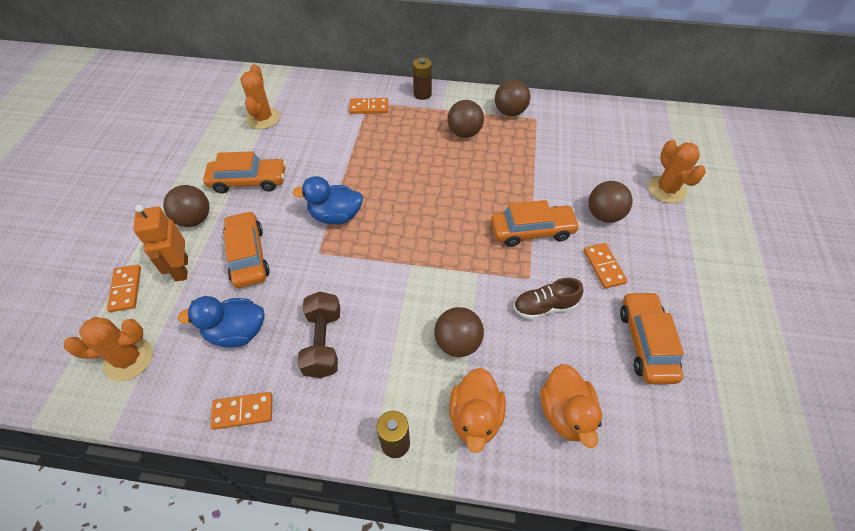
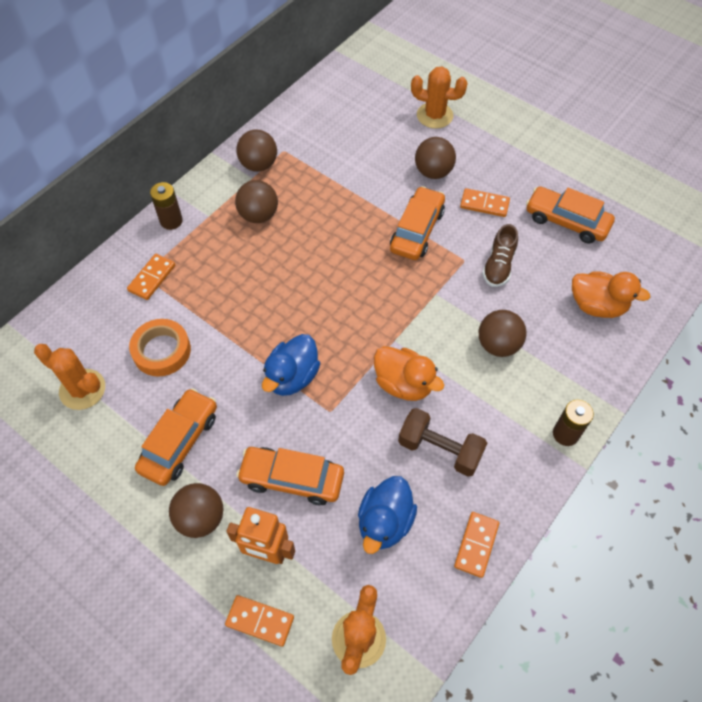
camera: 60 degrees left, 5 degrees up
orange duck [449,368,506,453] -> orange duck moved to [374,346,444,401]
none -> orange tape [129,319,191,377]

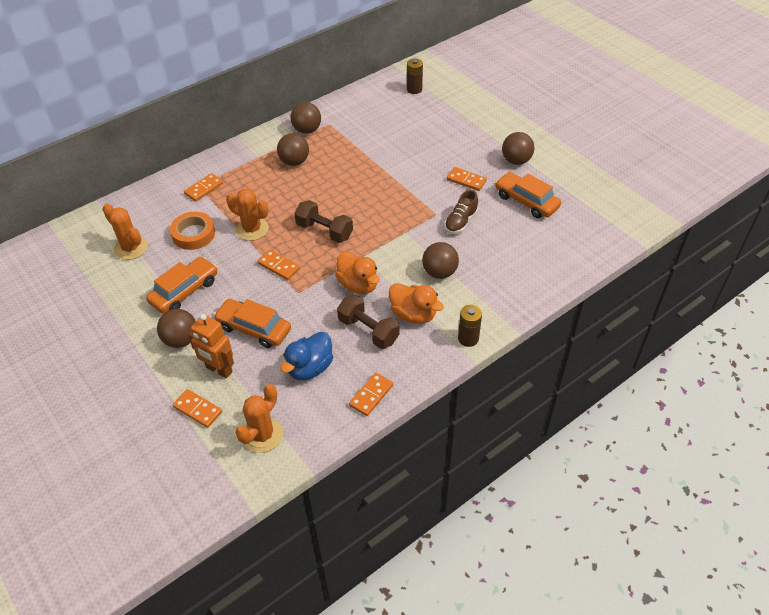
camera: 15 degrees right, 10 degrees down
brown battery [150,182,183,230] -> brown battery moved to [407,58,423,94]
blue duck [262,334,320,396] -> orange domino [257,250,300,280]
orange car [390,186,445,260] -> none
orange cactus [411,66,468,129] -> orange cactus moved to [226,189,269,241]
brown ball [415,137,456,179] -> brown ball moved to [502,132,534,165]
orange duck [572,271,650,318] -> orange duck moved to [389,283,444,324]
none -> brown dumbbell [294,200,353,243]

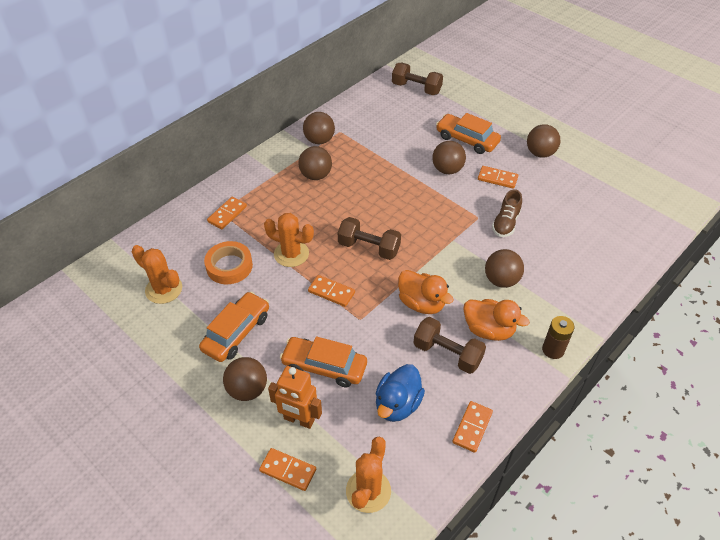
camera: 10 degrees left, 0 degrees up
brown battery [407,58,423,94] -> brown dumbbell [392,63,443,95]
orange car [495,172,561,218] -> orange car moved to [436,113,501,154]
none -> brown ball [432,141,466,174]

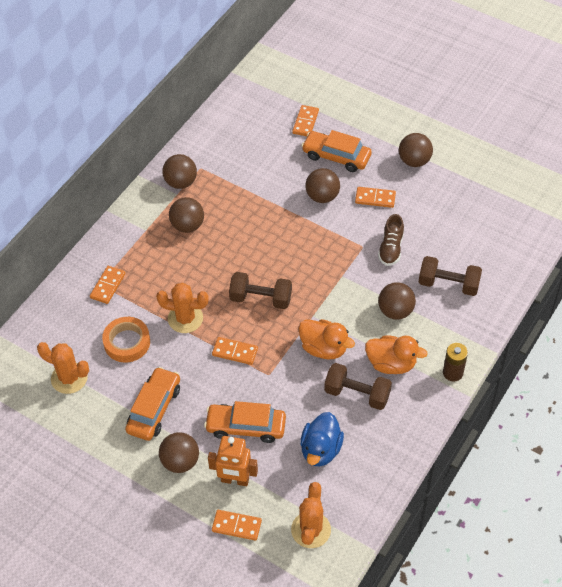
camera: 10 degrees left, 5 degrees up
brown dumbbell [392,63,443,95] -> brown dumbbell moved to [419,256,482,296]
orange domino [453,401,493,453] -> orange domino moved to [292,105,319,137]

